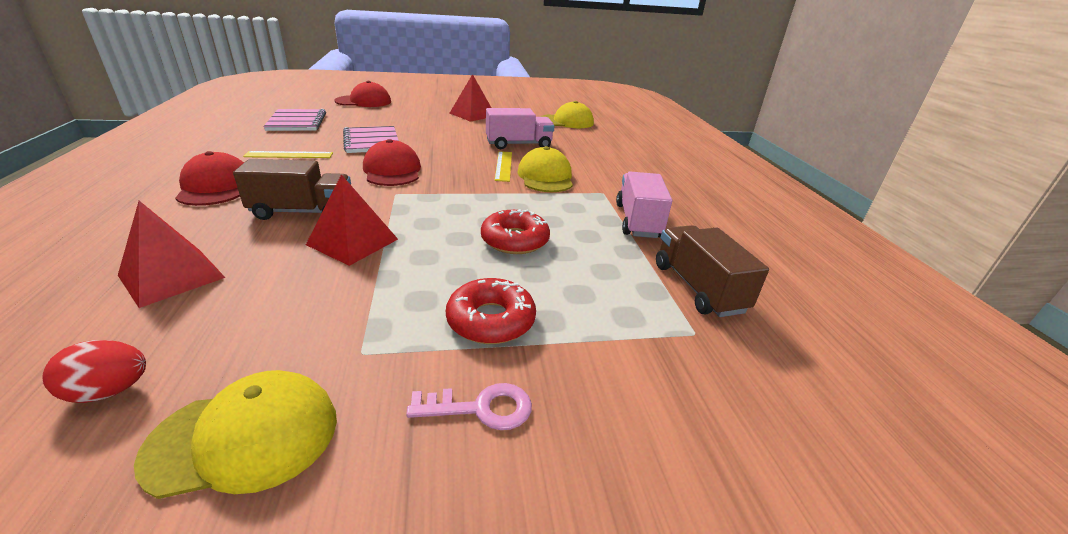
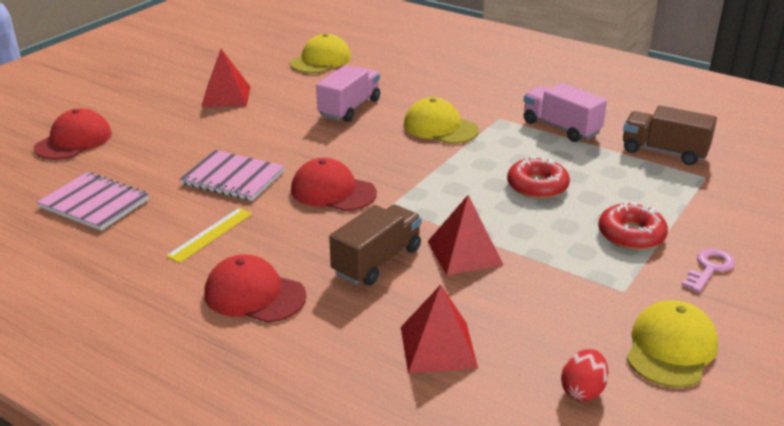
camera: 45 degrees left, 0 degrees up
yellow ruler [494,151,512,182] -> none

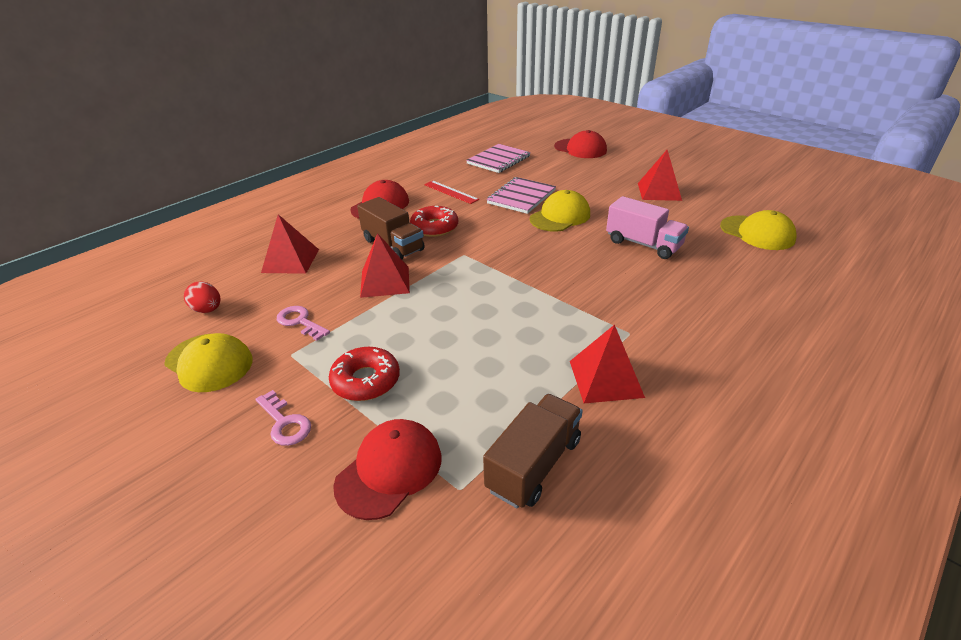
camera: 100 degrees right, 5 degrees up
yellow ruler [166,208,253,263] -> red ruler [424,181,479,204]
red cap [291,158,377,211] -> red cap moved to [333,419,442,520]
yellow cap [404,97,479,144] -> yellow cap moved to [530,190,590,232]
red donut [507,157,570,199] -> red donut moved to [410,206,458,237]
pink truck [524,83,607,142] -> red pyramid [570,324,645,404]
none -> pink key [277,306,330,341]

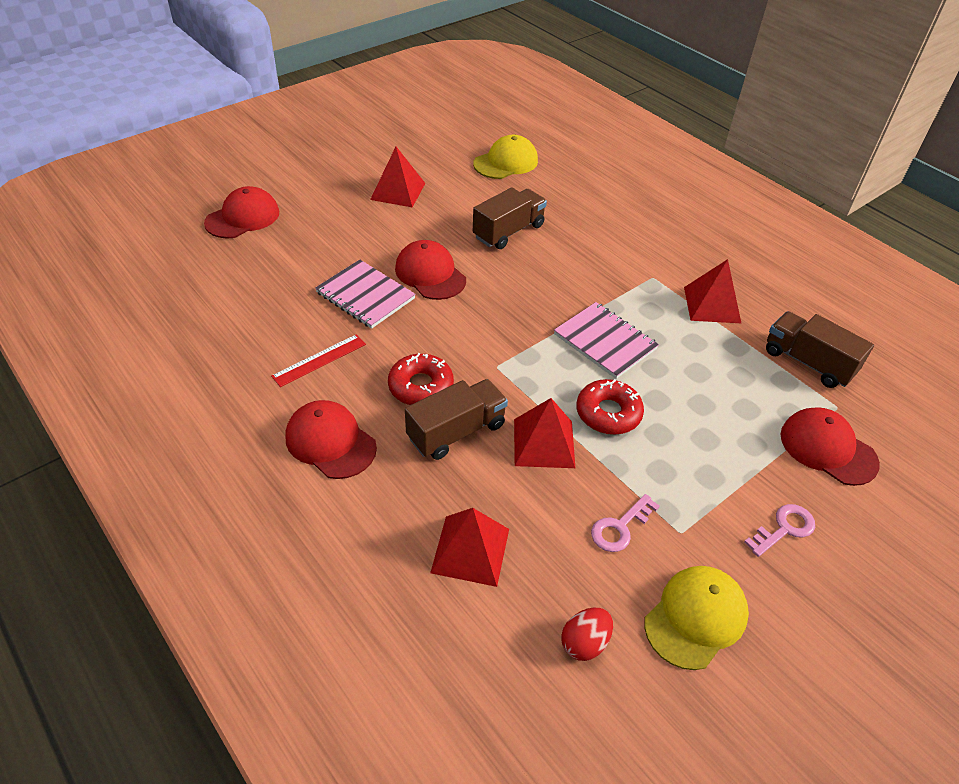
camera: 85 degrees left, 10 degrees up
red donut [329,347,400,401] -> red donut moved to [576,379,644,435]
pink notebook [466,144,531,173] -> pink notebook moved to [554,302,659,379]
yellow cap [530,190,590,232] -> red cap [395,240,466,300]
pink truck [606,196,689,259] -> brown truck [473,187,547,249]

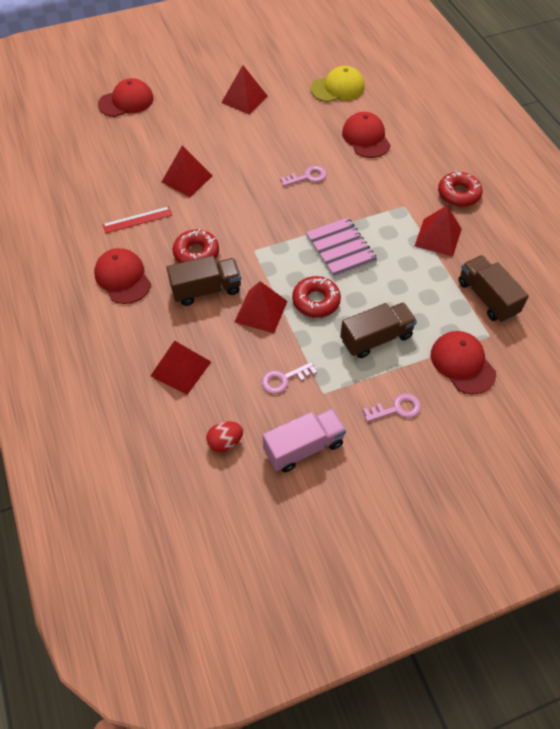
camera: 20 degrees right, 10 degrees up
pink notebook [315,260,416,329] -> red pyramid [162,146,213,197]
red cap [395,240,466,300] -> red cap moved to [342,112,390,158]
brown truck [473,187,547,249] -> brown truck moved to [340,302,417,358]
yellow cap [644,566,749,670] -> pink truck [263,408,346,472]
none -> pink key [280,166,326,186]
none -> red donut [438,171,483,207]

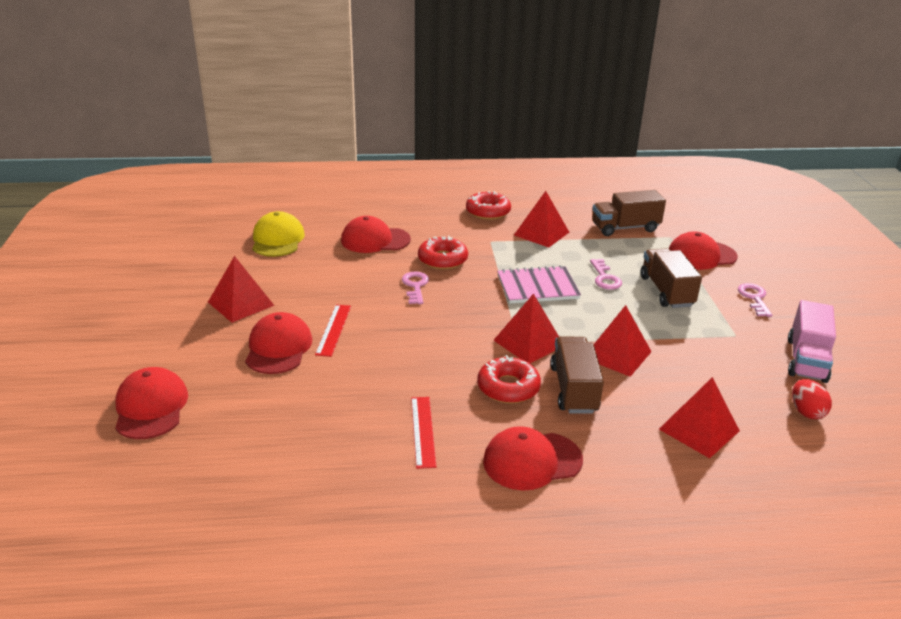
camera: 75 degrees left, 25 degrees down
red pyramid [162,146,213,197] -> red pyramid moved to [493,294,559,363]
pink key [261,362,317,394] -> pink key moved to [590,259,622,290]
pink truck [263,408,346,472] -> pink truck turned 150 degrees counterclockwise [788,300,836,383]
red donut [292,276,341,318] -> red donut moved to [418,236,468,270]
none -> red cap [245,312,312,374]
none -> red ruler [315,305,351,357]

